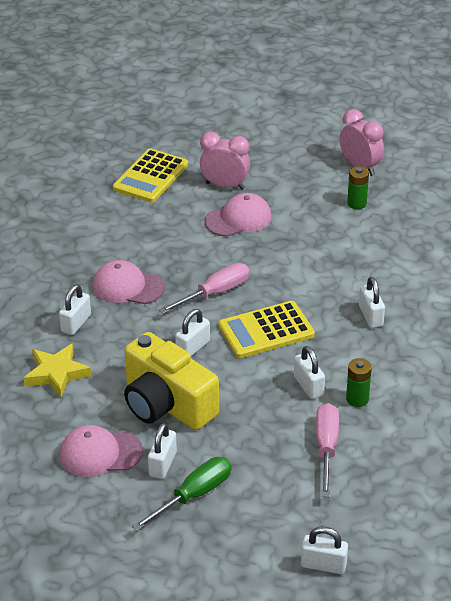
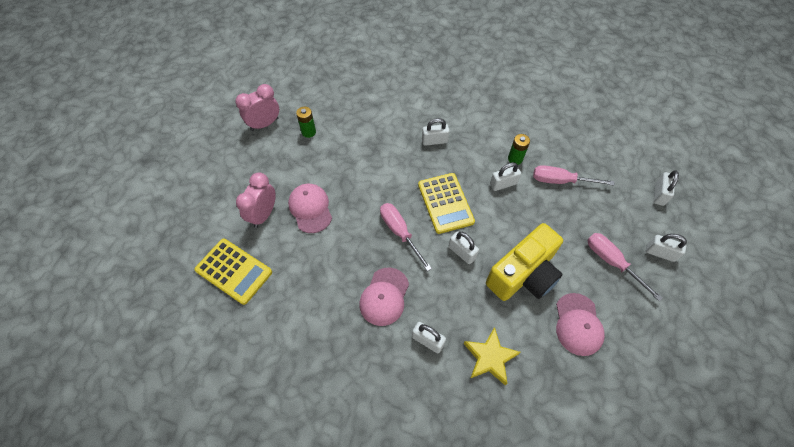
camera: 85 degrees left, 20 degrees up
green screwdriver [132,457,231,531] -> pink screwdriver [587,233,663,301]
white padlock [148,423,177,479] -> white padlock moved to [646,234,687,262]

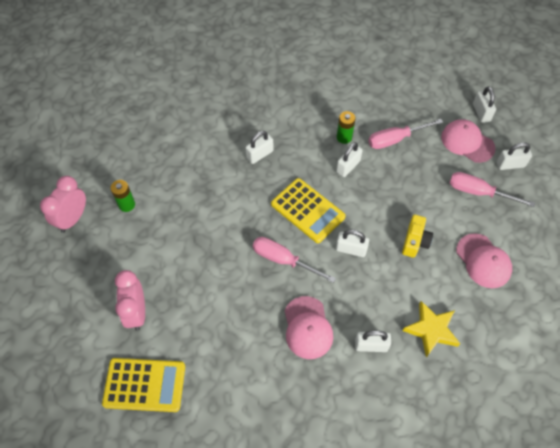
camera: 30 degrees left, 0 degrees up
pink cap [288,184,332,233] -> pink cap moved to [441,119,496,163]
yellow camera [486,223,563,301] -> yellow camera [402,214,433,258], size x0.50

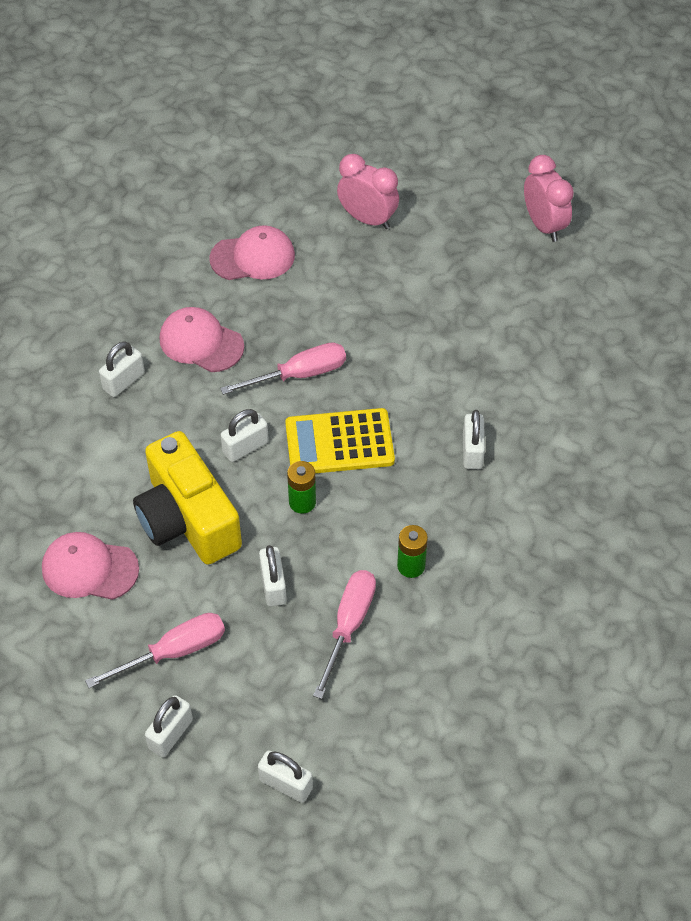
camera: 130 degrees right, 5 degrees down
yellow calculator [102,358,185,412] -> none
green battery [110,180,135,212] -> green battery moved to [287,461,316,514]
white padlock [336,142,362,177] -> white padlock moved to [259,545,287,606]
yellow camera [402,214,433,258] -> yellow camera [133,431,242,565], size x2.01
yellow star [403,301,460,358] -> none
pink cap [441,119,496,163] -> pink cap moved to [210,225,295,280]

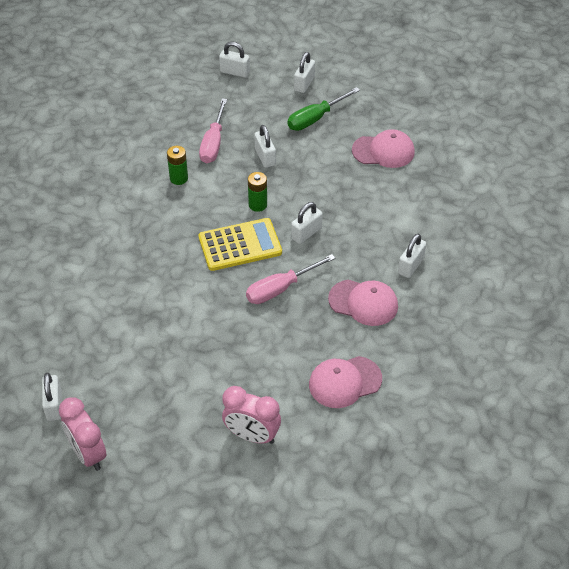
camera: 170 degrees right, 5 degrees down
pink screwdriver [85,613,225,688] -> green screwdriver [288,87,360,131]
yellow camera [133,431,242,565] -> none
white padlock [463,410,485,469] -> white padlock moved to [42,373,62,421]

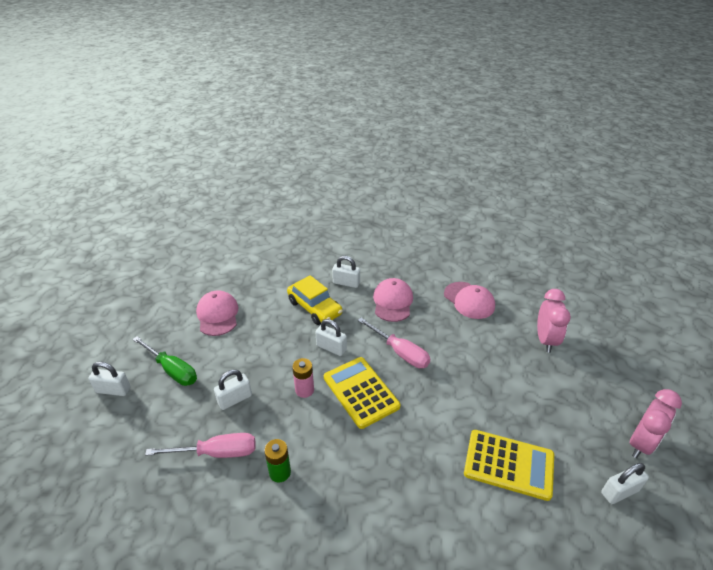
camera: 105 degrees left, 10 degrees down
white padlock [219,42,250,78] -> none
green battery [248,172,267,212] -> pink battery [292,358,314,398]
none -> yellow car [287,275,343,325]
none -> yellow calculator [464,430,554,501]

